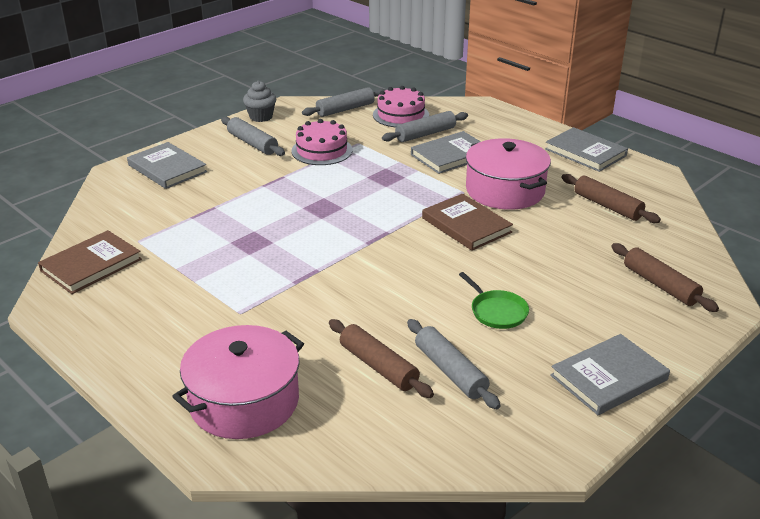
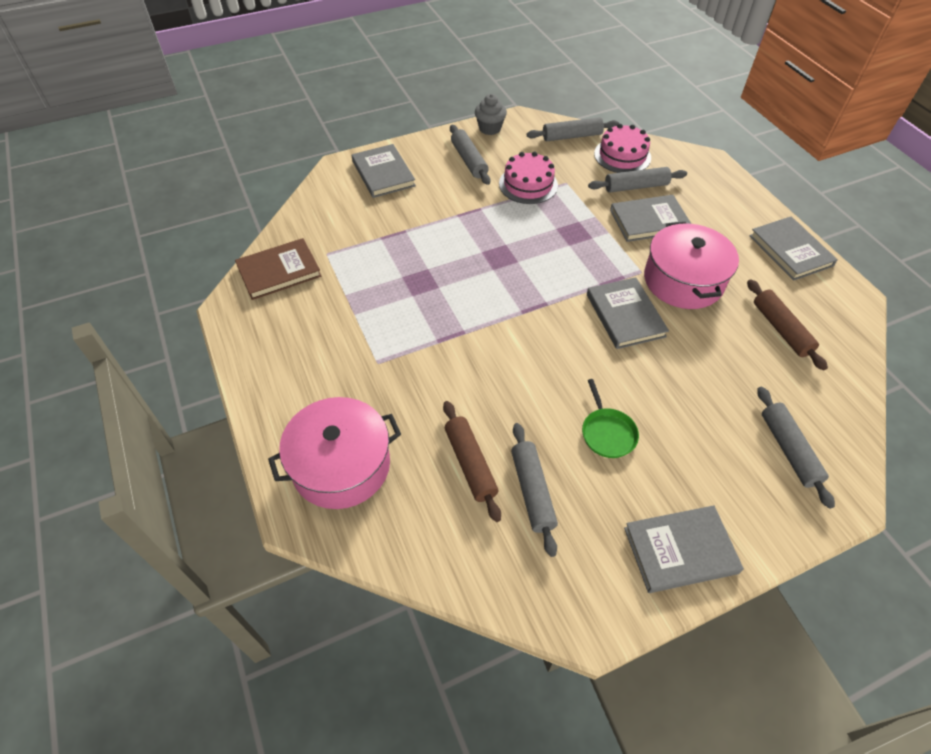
camera: 20 degrees right, 20 degrees up
brown book [422,194,513,251] -> grey book [587,277,669,349]
brown rolling pin [611,243,719,312] -> grey rolling pin [757,387,835,509]

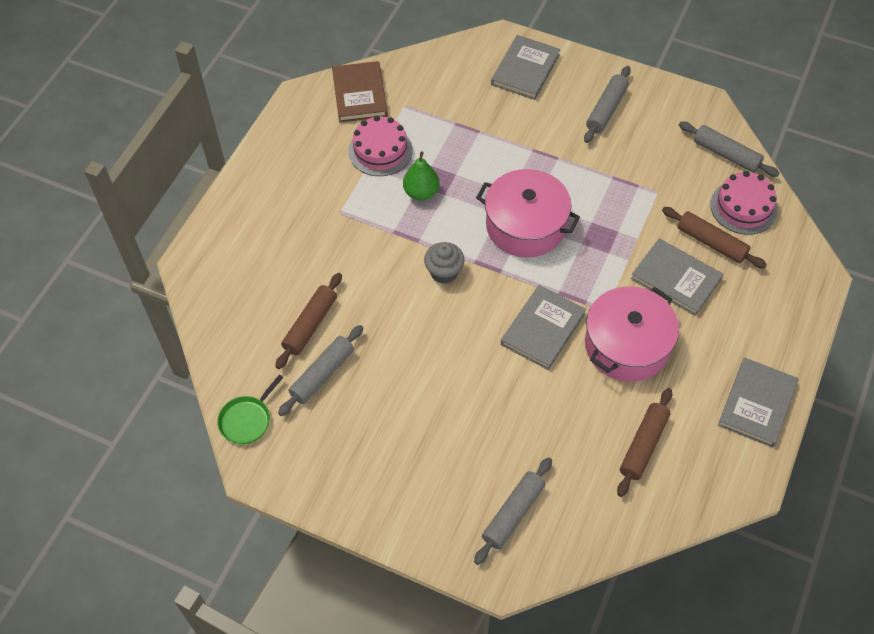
camera: 50 degrees right, 5 degrees up
brown book [235,238,322,300] -> brown book turned 60 degrees clockwise [332,61,388,122]
pink pot [268,397,401,509] -> pink pot moved to [476,169,580,258]
grey cupcake [475,94,507,135] -> grey cupcake moved to [424,242,464,284]
pink cake [499,152,558,204] -> pink cake moved to [349,116,413,176]
green pan [582,379,639,458] -> green pan moved to [217,374,284,444]
grey rolling pin [588,167,687,192] -> brown rolling pin [662,207,767,269]
grey book [624,505,744,593] -> none
none -> green pear [403,151,439,201]

